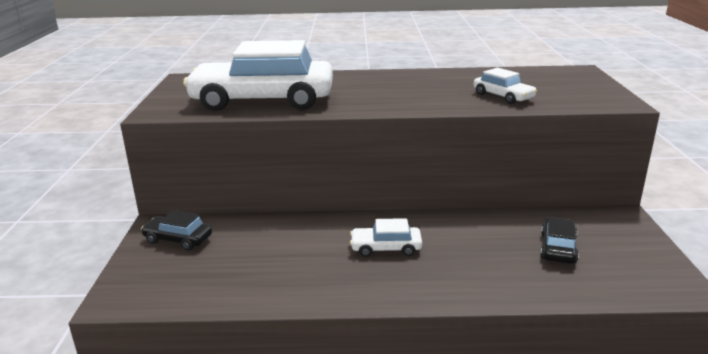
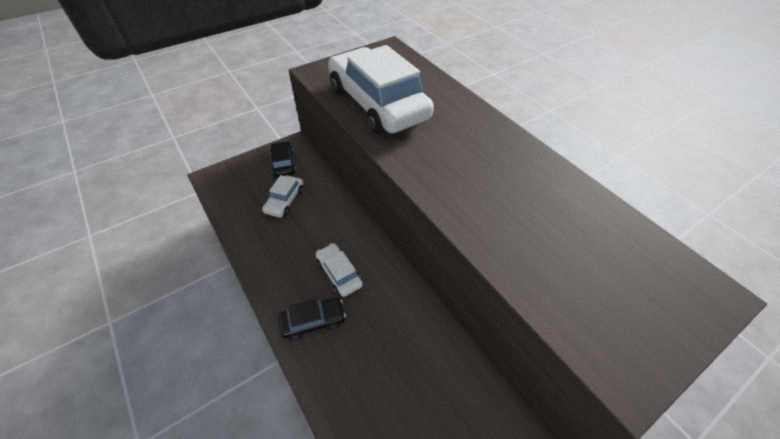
camera: 55 degrees right, 25 degrees up
white car [473,68,537,104] -> white car moved to [262,175,303,218]
black car [540,217,579,264] -> black car moved to [278,298,346,341]

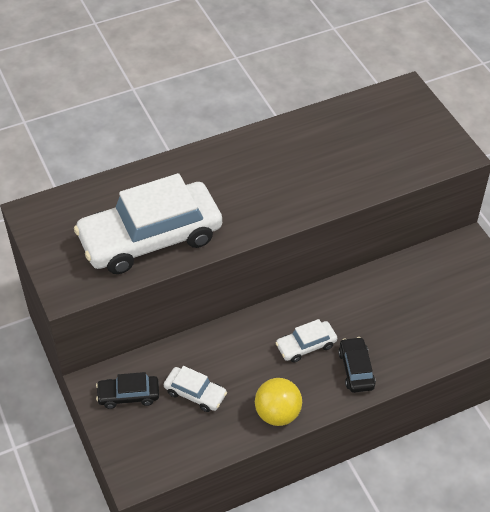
camera: 80 degrees left, 0 degrees up
none -> yellow ball [255,378,302,426]

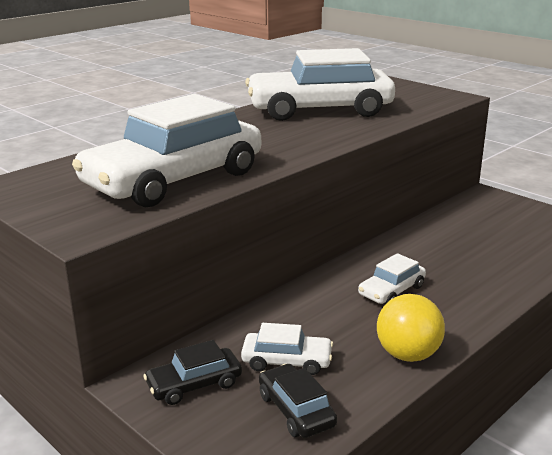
camera: 20 degrees left, 25 degrees down
black car [338,337,376,393] -> black car moved to [259,364,337,438]
none -> white car [245,48,395,121]

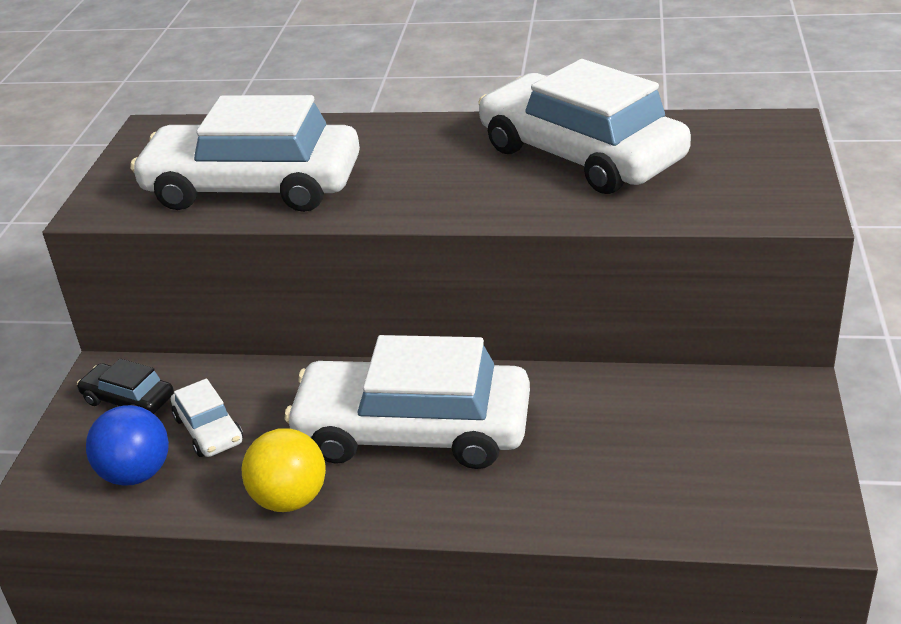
camera: 55 degrees right, 10 degrees up
black car [259,364,337,438] -> blue ball [86,405,169,486]
white car [358,253,426,304] -> white car [284,335,530,469], size x2.27

